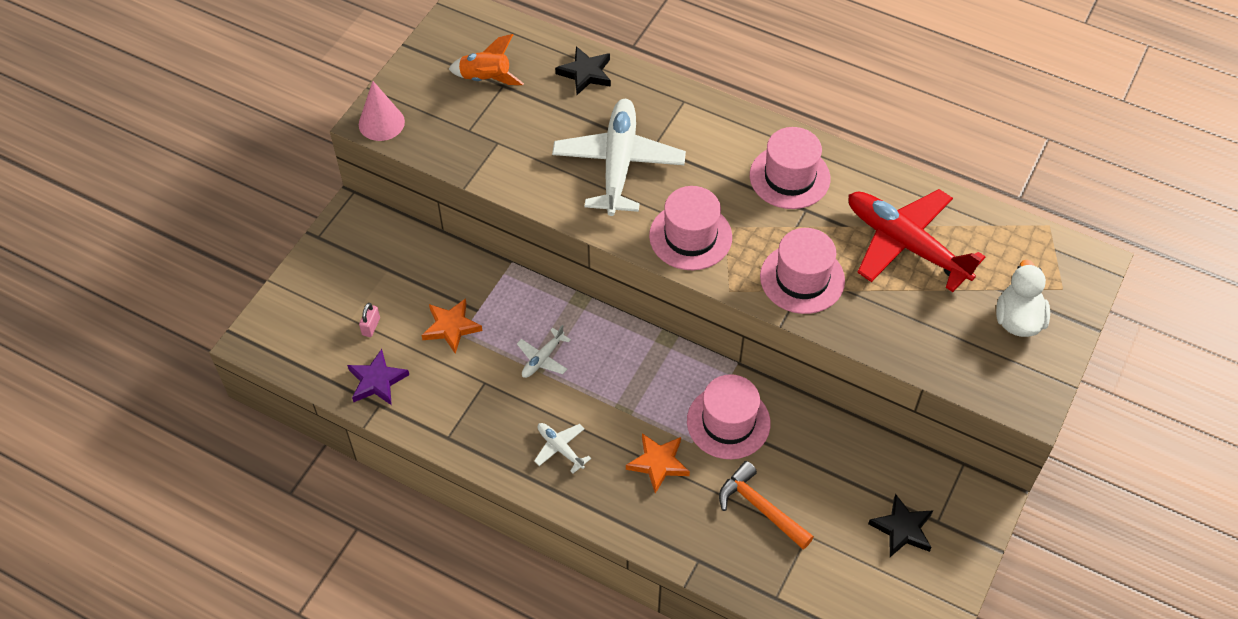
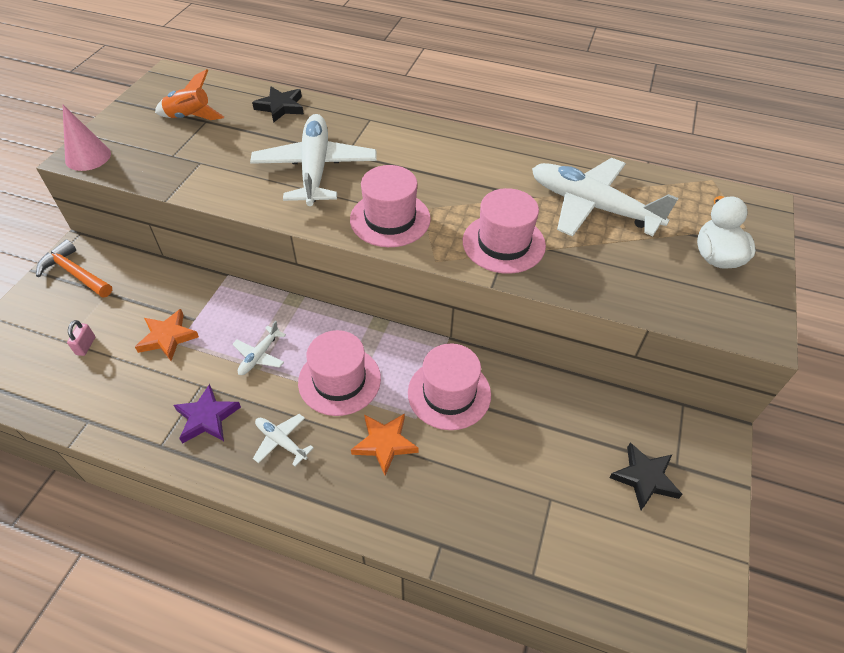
camera: 10 degrees left, 5 degrees down
purple star [347,349,409,405] -> purple star moved to [174,384,241,444]
orange hammer [719,461,814,549] -> orange hammer moved to [36,240,112,298]
pink hat [750,127,830,209] -> pink hat moved to [298,330,381,416]
red plane [849,189,985,292] -> white plane [532,158,679,237]

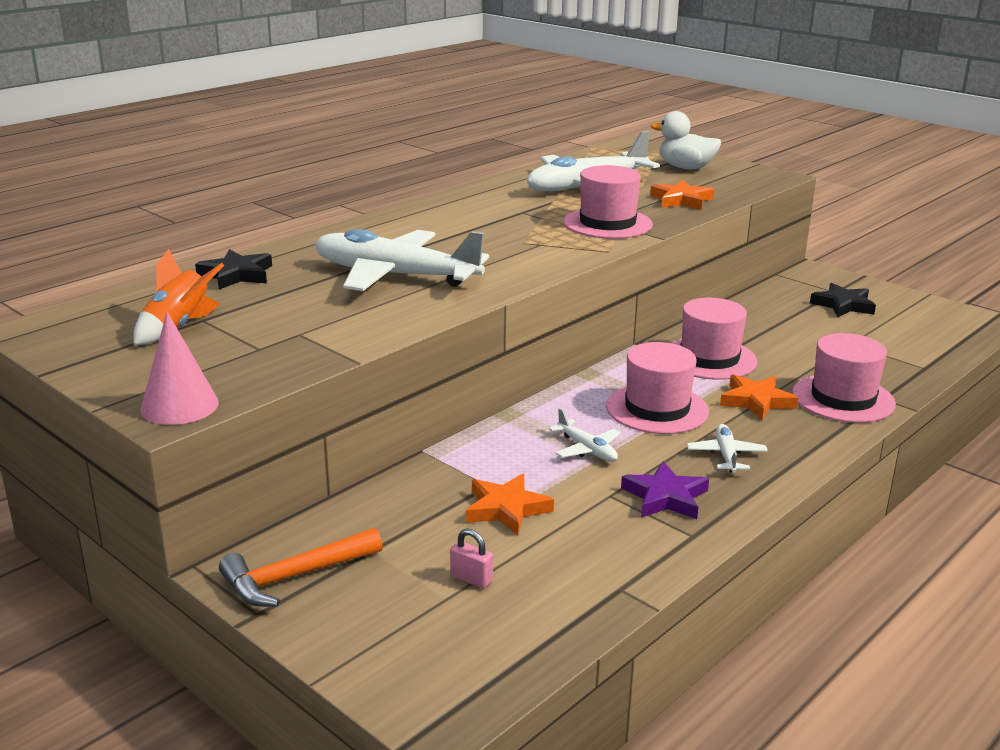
camera: 65 degrees left, 25 degrees down
white plane [253,414,314,467] -> white plane turned 120 degrees clockwise [687,424,768,473]
pink hat [350,165,431,247] -> pink hat moved to [792,333,896,423]
none -> orange star [650,180,714,210]

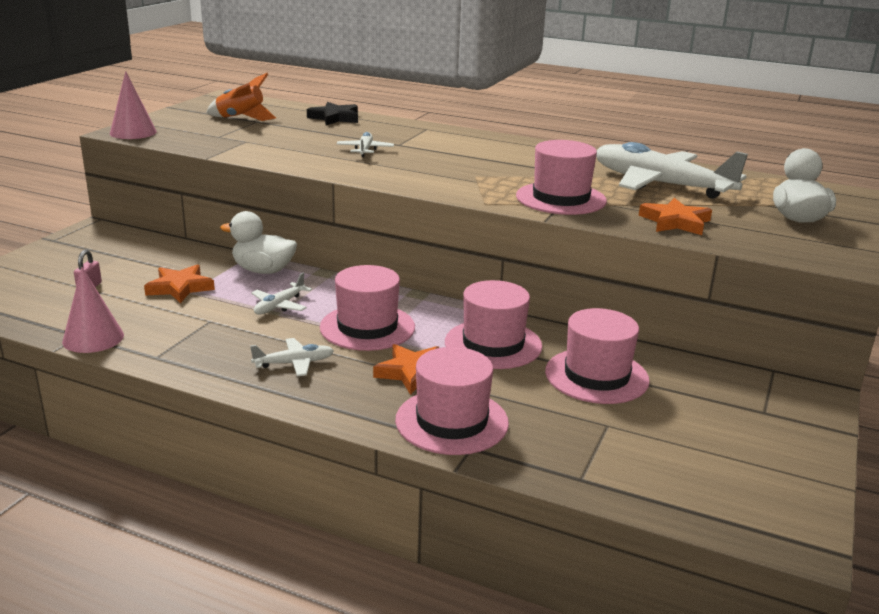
camera: 70 degrees right, 0 degrees up
orange hammer [219,528,383,607] -> none
white plane [315,229,489,291] -> white plane [336,132,394,157], size x0.44
purple star [621,461,709,519] -> none
black star [810,283,876,317] -> none
none -> pink cone [62,267,124,353]
none -> white duck [220,211,297,274]
none -> pink hat [545,308,650,404]

